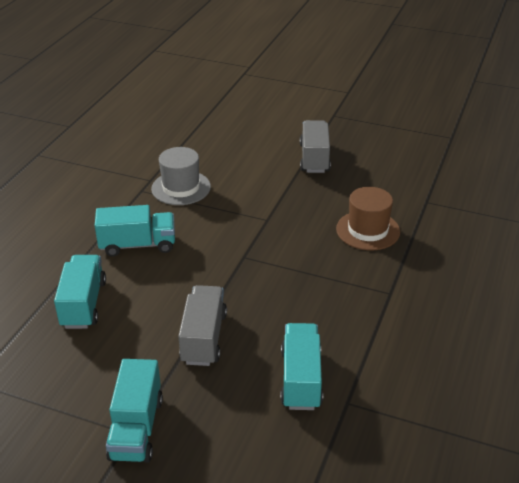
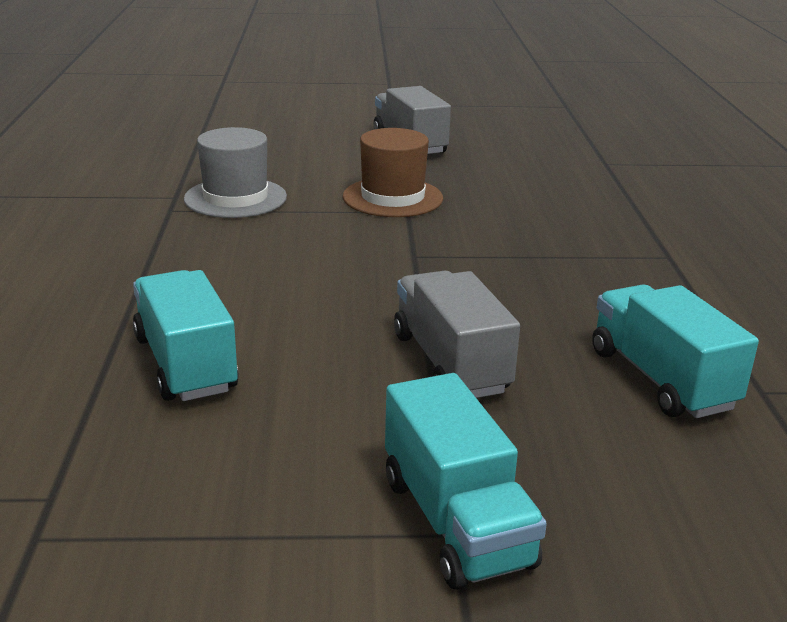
camera: 25 degrees left, 10 degrees down
turquoise truck [95,205,175,257] -> none
brown hat [336,187,400,250] -> brown hat moved to [343,128,443,217]

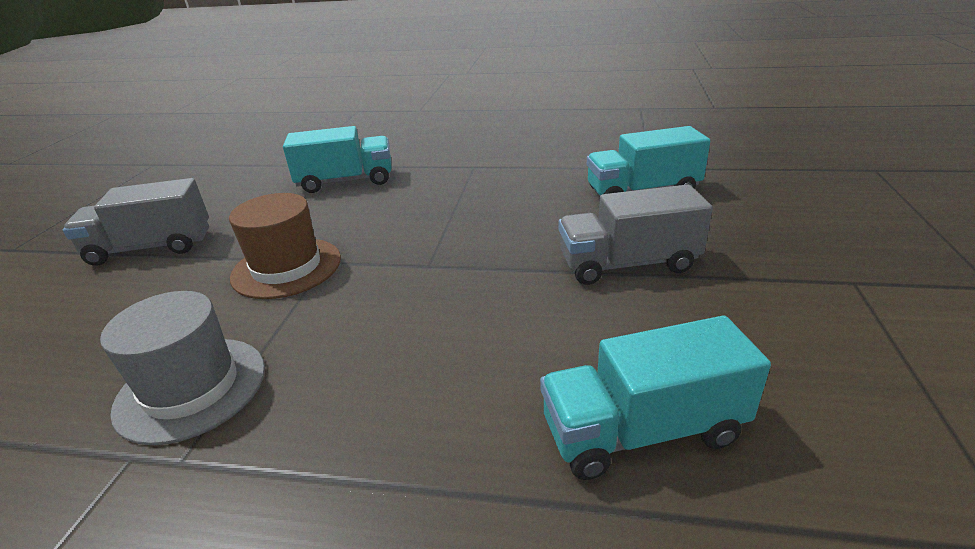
camera: 75 degrees left, 5 degrees up
turquoise truck [385,373,547,590] -> turquoise truck moved to [283,126,391,193]

